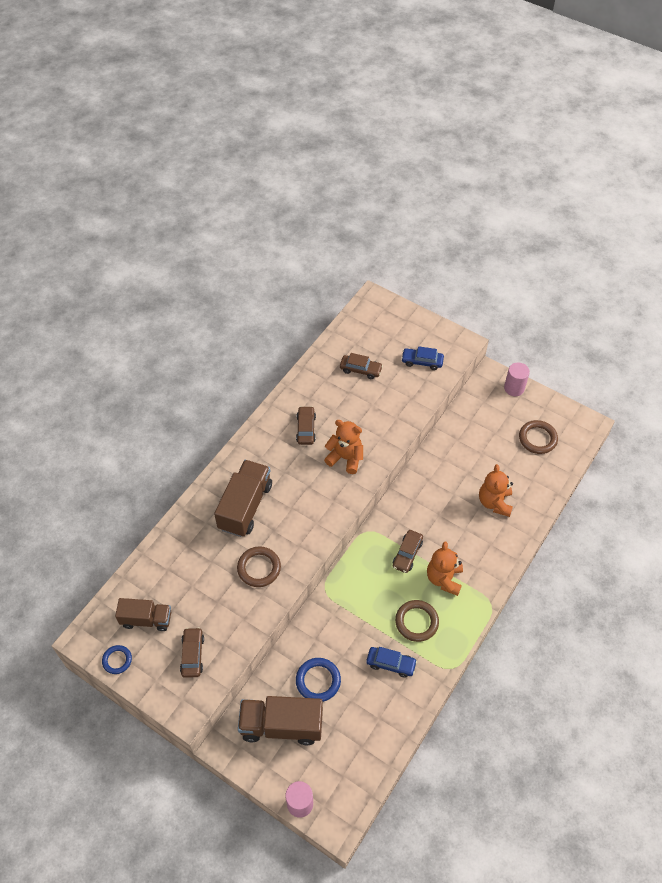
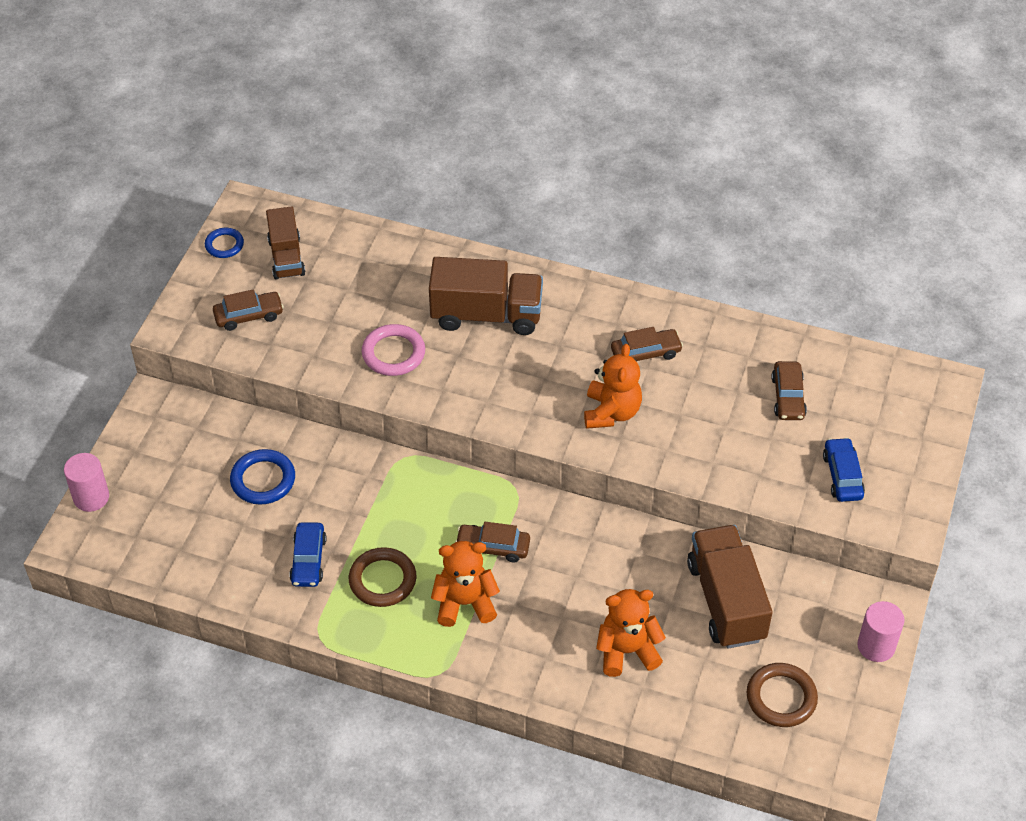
camera: 75 degrees right, 5 degrees down
brown ring [237,546,281,587] -> pink ring [362,324,425,376]
brown truck [238,696,323,745] -> brown truck moved to [687,525,773,648]

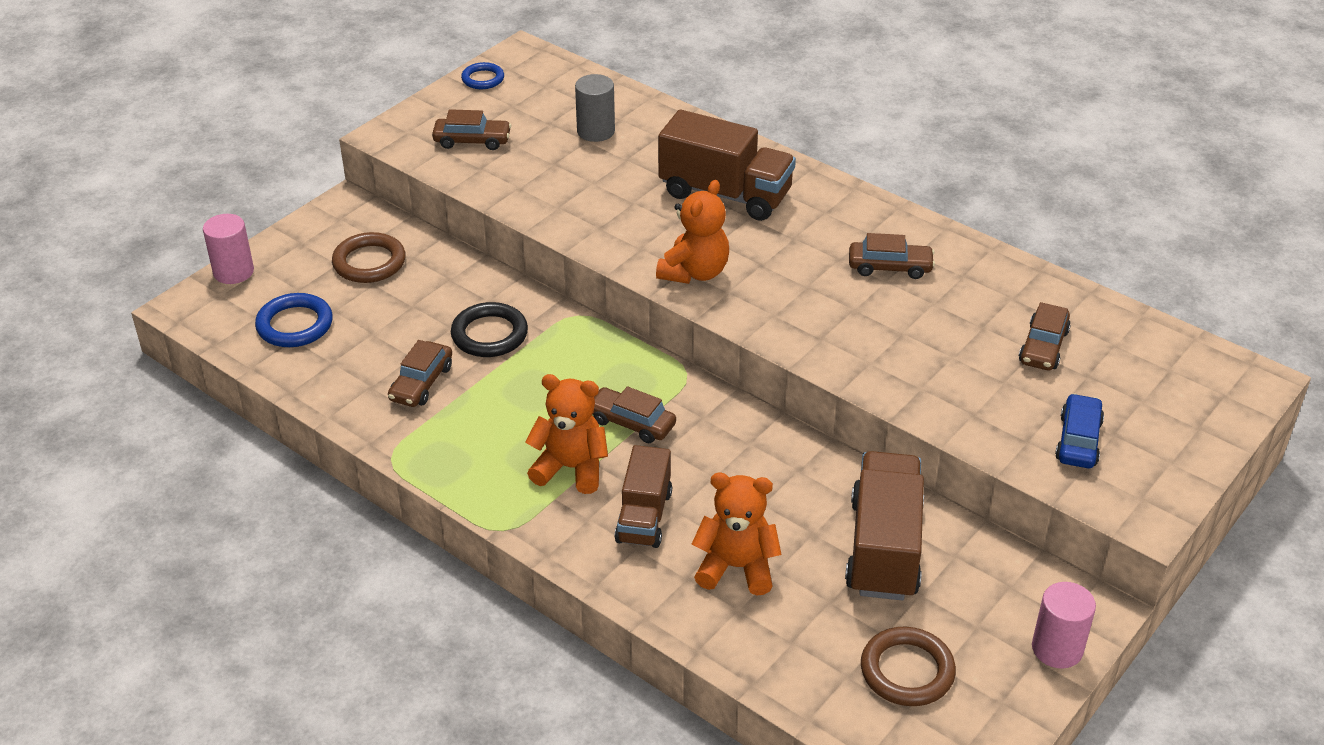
camera: 20 degrees right, 10 degrees down
blue ring [230,449,295,505] -> blue ring moved to [255,293,333,347]
brown truck [266,206,305,279] -> brown truck moved to [615,445,672,548]
blue car [289,522,326,587] -> brown car [388,340,452,407]
brown ring [349,547,416,607] -> brown ring moved to [332,232,406,283]
pink ring [362,324,425,376] -> none
orange teddy bear [584,344,642,429] -> orange teddy bear moved to [656,180,729,284]
none -> black ring [451,302,528,357]
none -> grey cylinder [575,74,615,142]

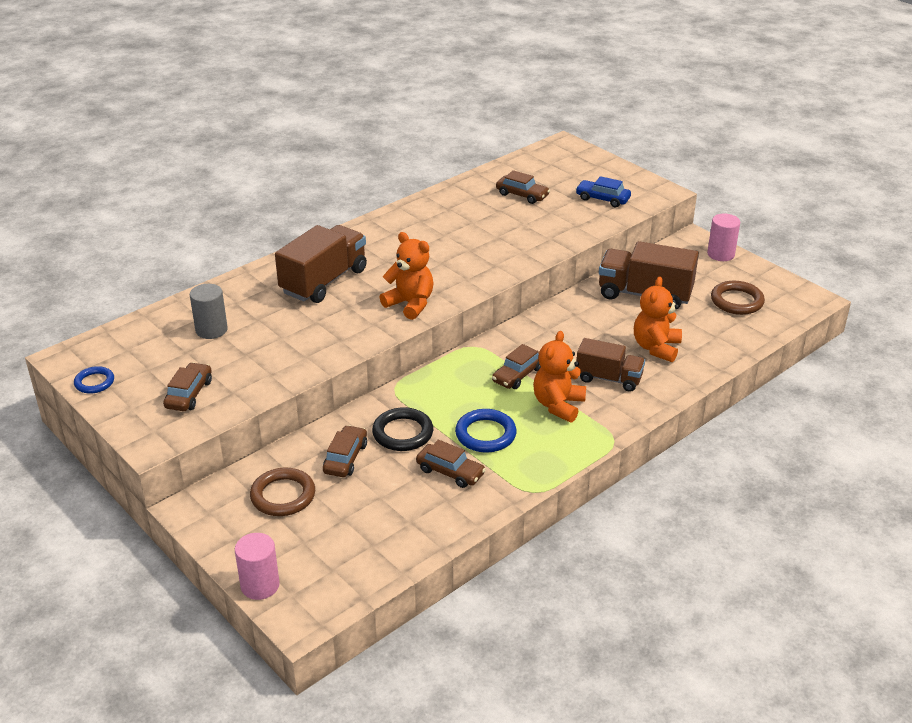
camera: 80 degrees left, 5 degrees down
blue ring [255,293,333,347] -> blue ring moved to [455,409,517,453]
brown car [849,233,935,279] -> brown car moved to [323,425,367,477]

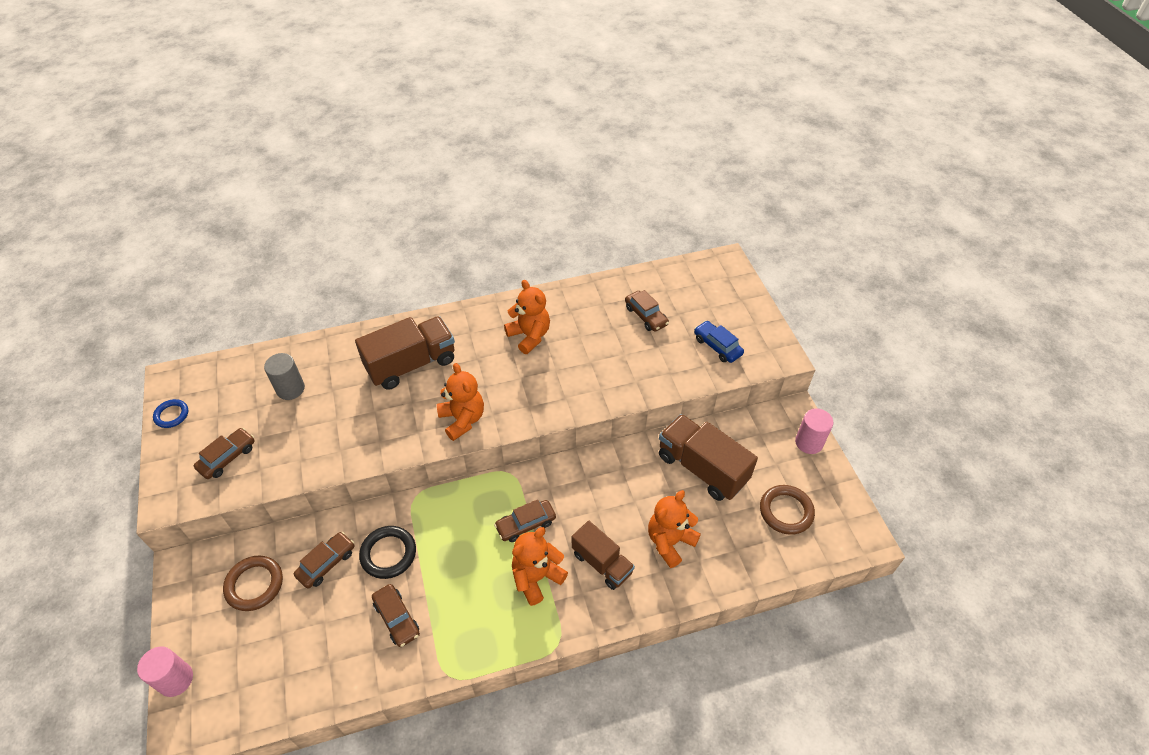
camera: 25 degrees right, 15 degrees up
blue ring [455,409,517,453] -> none
none -> orange teddy bear [504,280,550,354]

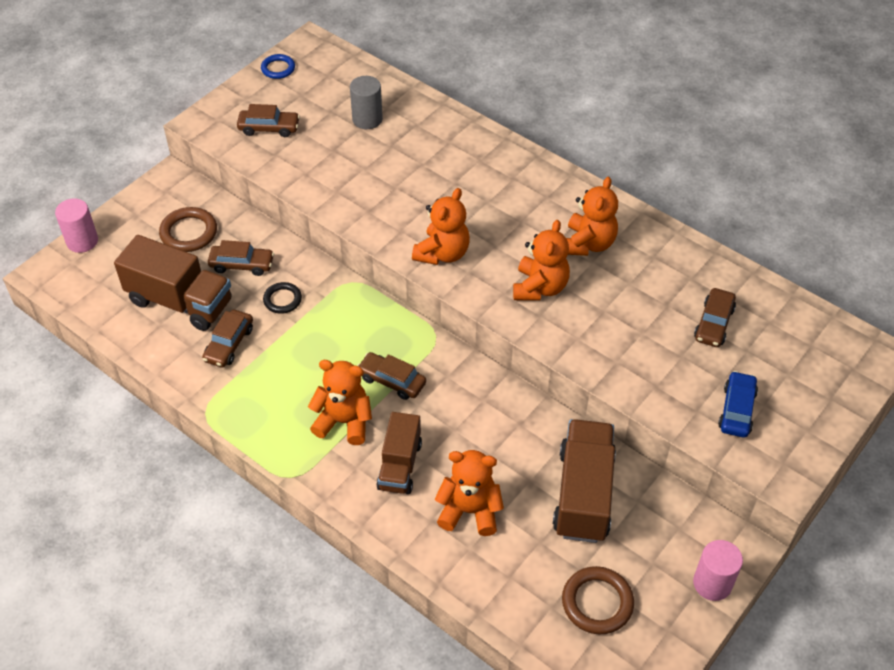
camera: 55 degrees right, 0 degrees up
brown truck [355,316,455,390] -> brown truck moved to [114,235,232,331]
black ring [359,526,416,579] -> black ring [263,282,302,314], size x0.64
none -> orange teddy bear [513,220,570,300]

